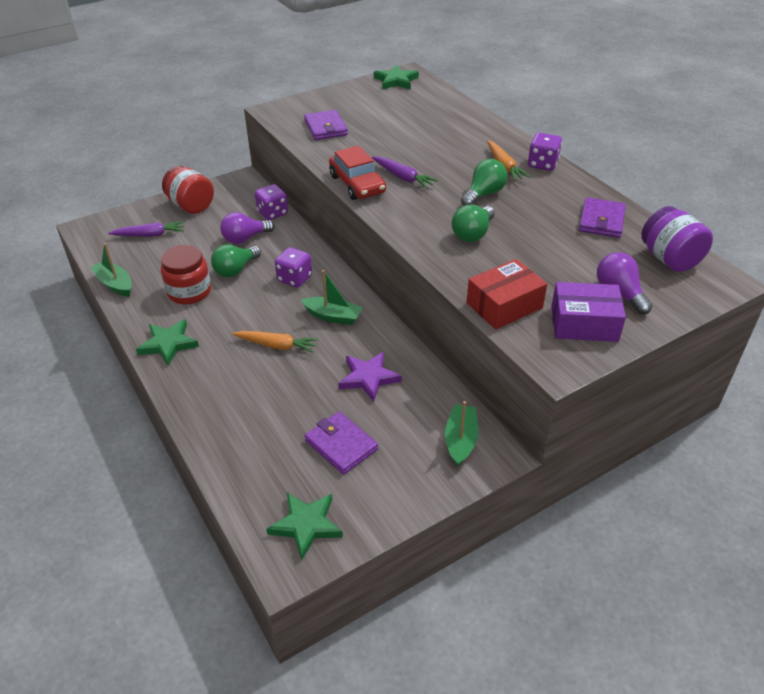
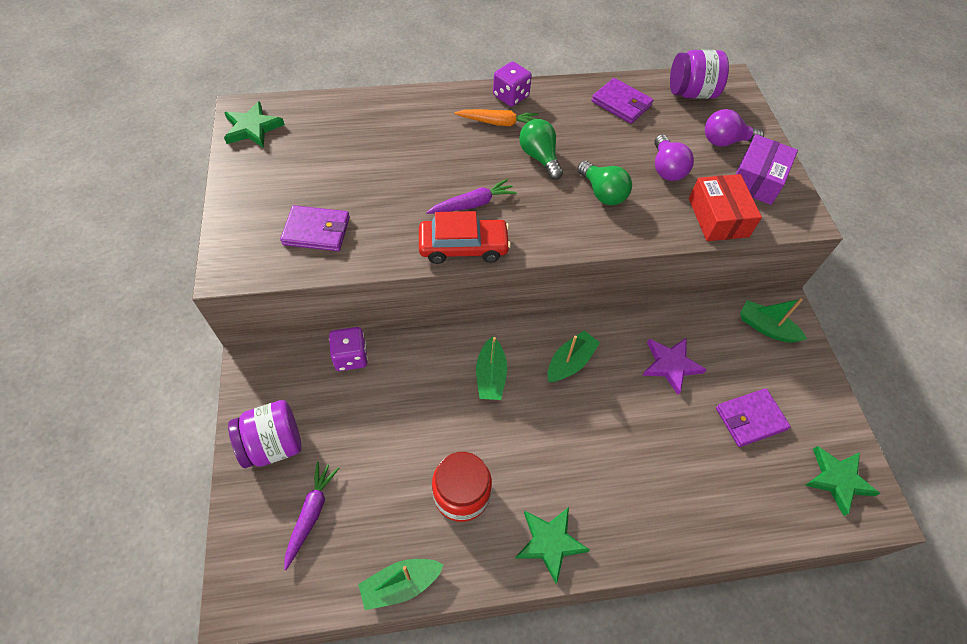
camera: 70 degrees left, 15 degrees up
red jar [162,166,214,214] -> purple jar [228,400,302,468]
green light bulb [211,244,261,278] -> none
purple light bulb [220,212,275,244] -> purple light bulb moved to [654,134,694,181]
orange carrot [232,331,319,353] -> none
purple dice [275,247,312,288] -> green boat [476,336,507,400]

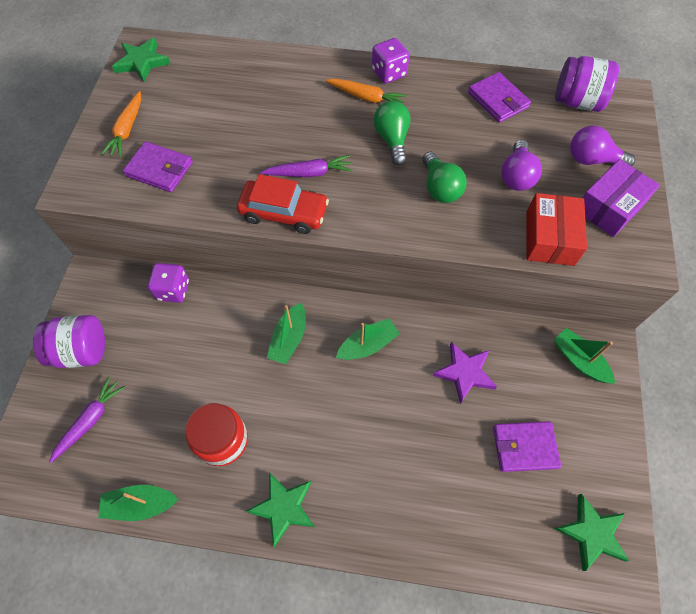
camera: 20 degrees right, 5 degrees up
none -> orange carrot [101,91,141,157]

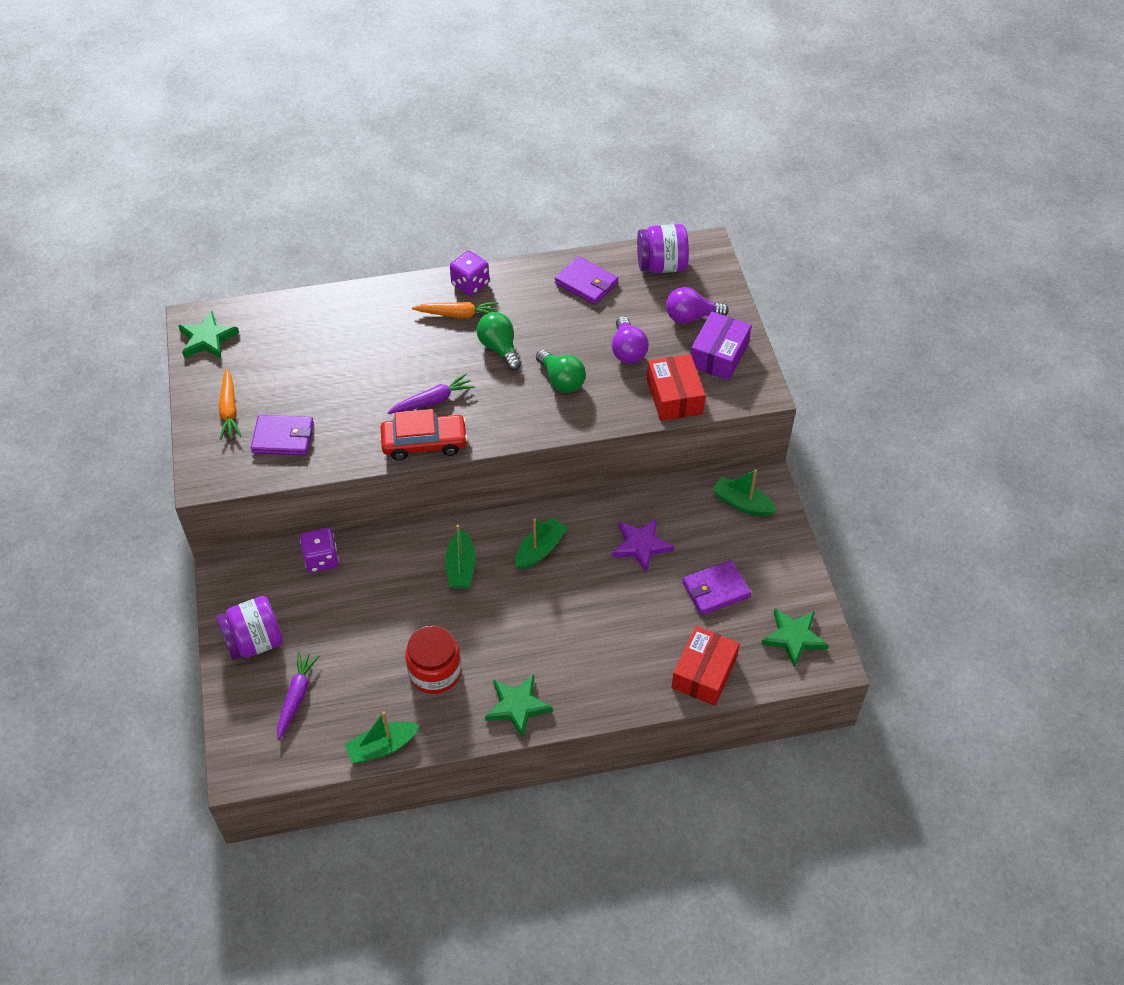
camera: 20 degrees left, 10 degrees down
none -> red box [671,626,740,706]

